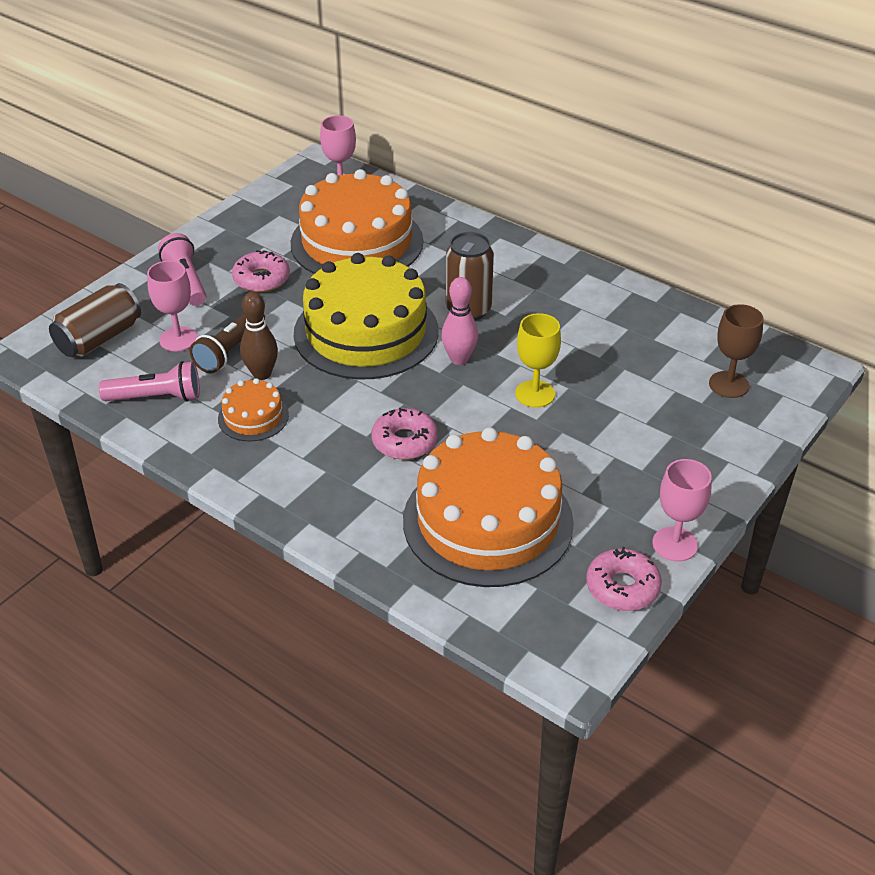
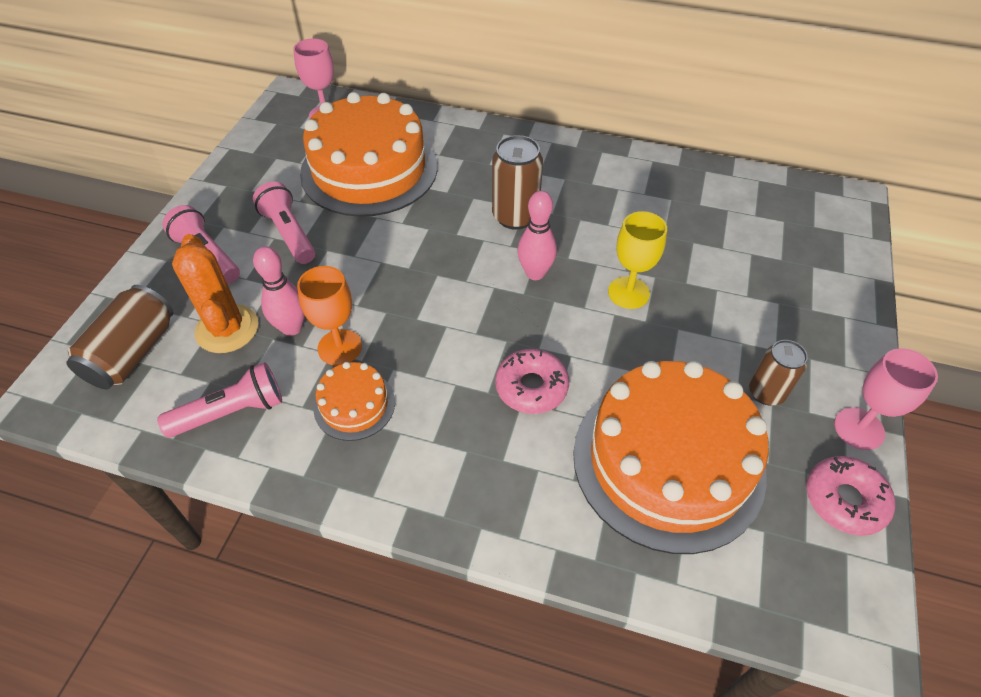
camera: 20 degrees left, 10 degrees up
pink goblet [147,261,198,351] -> orange cactus [172,234,258,353]
brown flashlight [190,313,265,373] -> pink bowling pin [253,246,305,336]
pink donut [232,250,290,293] -> pink flashlight [253,181,315,264]
brown bowling pin [240,292,278,380] -> orange goblet [297,266,362,365]
yellow cake [294,253,439,380] -> none
brown goblet [709,304,763,398] -> none
none -> brown can [749,340,808,405]

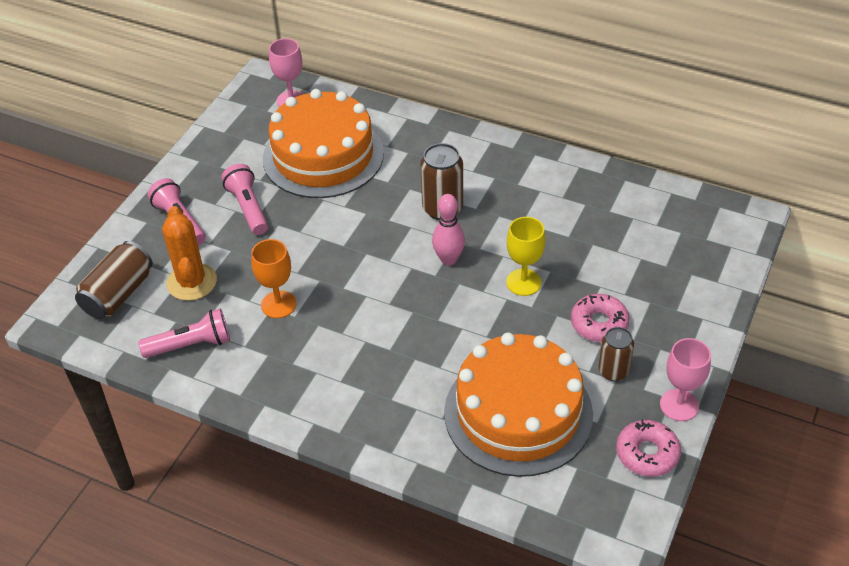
camera: 10 degrees right, 5 degrees down
pink bowling pin [253,246,305,336] -> none
orange cake [314,362,395,441] -> none
pink donut [495,349,569,414] -> pink donut moved to [571,294,630,342]

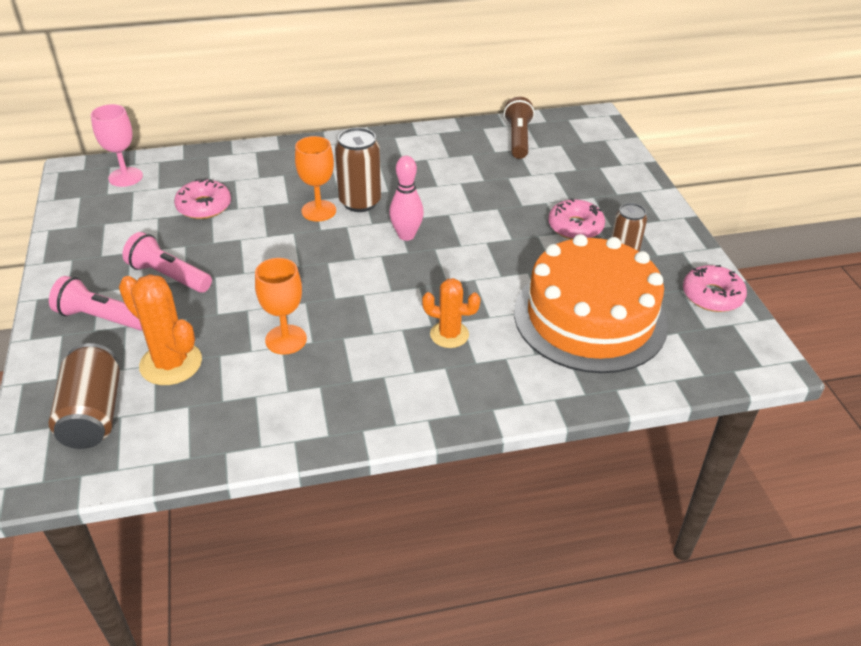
camera: 40 degrees left, 5 degrees down
pink flashlight [138,309,230,358] -> none
orange cake [263,89,384,198] -> pink donut [174,179,231,219]
yellow goblet [506,217,545,296] -> none
pink goblet [660,338,711,421] -> none
none -> orange goblet [295,136,336,222]
none -> orange cactus [422,278,481,348]
none -> brown flashlight [504,97,535,159]

